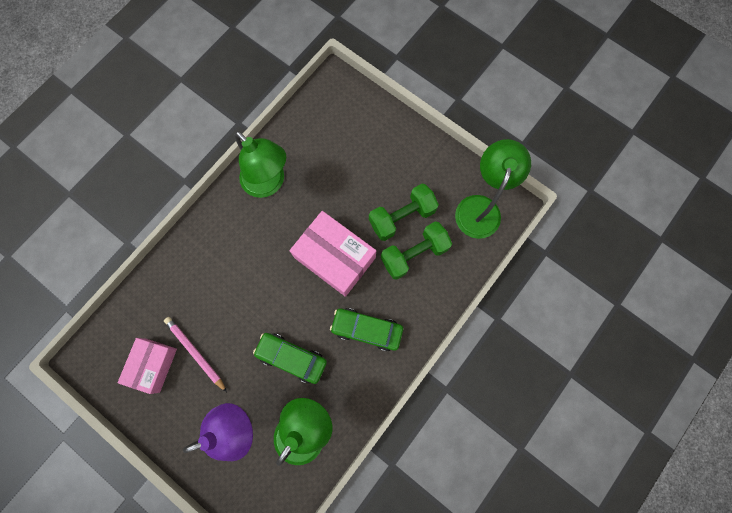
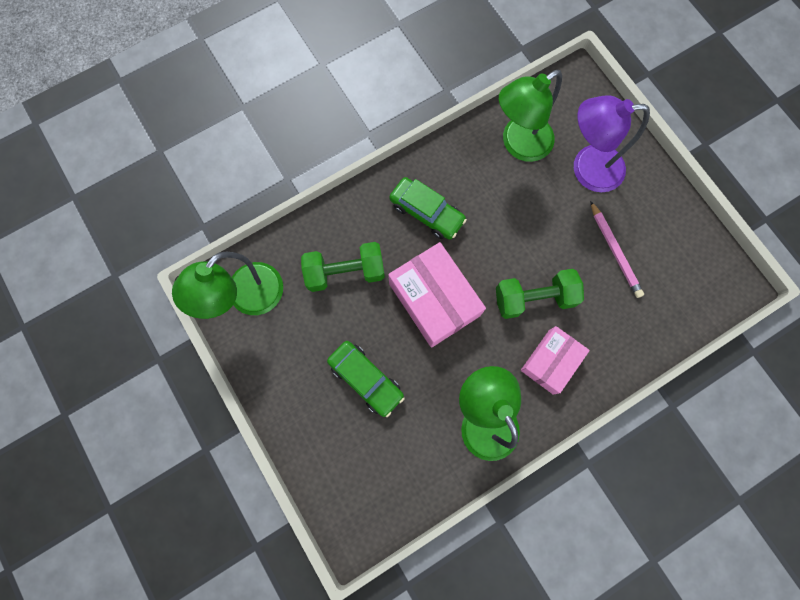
camera: 160 degrees left, 0 degrees up
pink box [118,338,177,394] -> pink box moved to [521,326,590,394]
green car [253,333,327,384] -> green car moved to [327,341,404,417]
green dumbbell [369,184,439,241] -> green dumbbell moved to [496,269,584,319]

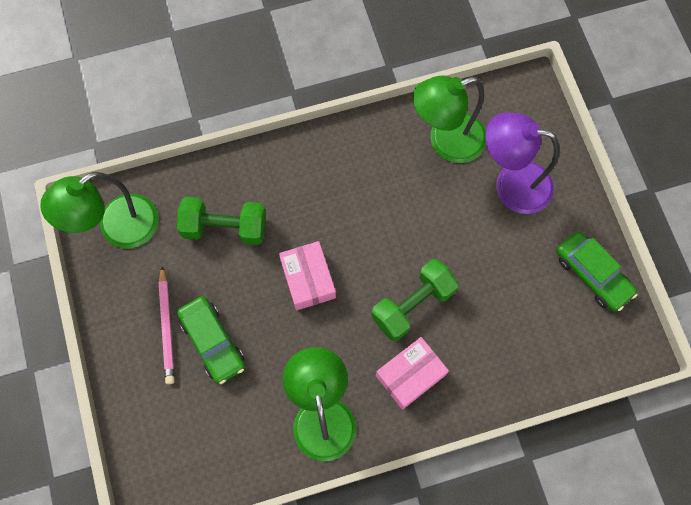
camera: 15 degrees right, 5 degrees down
pink box [388,242,486,348] -> pink box [279,241,336,311], size x0.65
green car [389,177,467,240] -> green car moved to [556,231,637,311]
green dumbbell [496,269,584,319] -> green dumbbell turned 45 degrees counterclockwise [372,259,459,341]
pink pencil [590,201,644,298] -> pink pencil moved to [158,266,175,384]

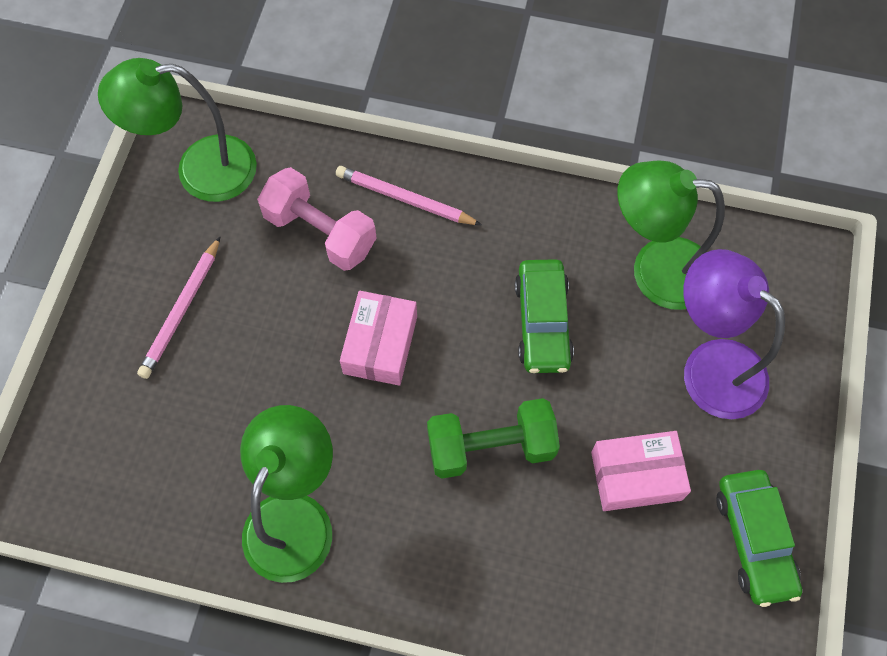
camera: 30 degrees right, 5 degrees down
green dumbbell [177,197,266,245] -> pink dumbbell [257,167,377,271]
green car [177,296,245,384] -> green car moved to [515,259,574,373]
pink box [376,337,449,410] -> pink box moved to [591,431,691,511]
none -> pink pencil [336,166,482,225]

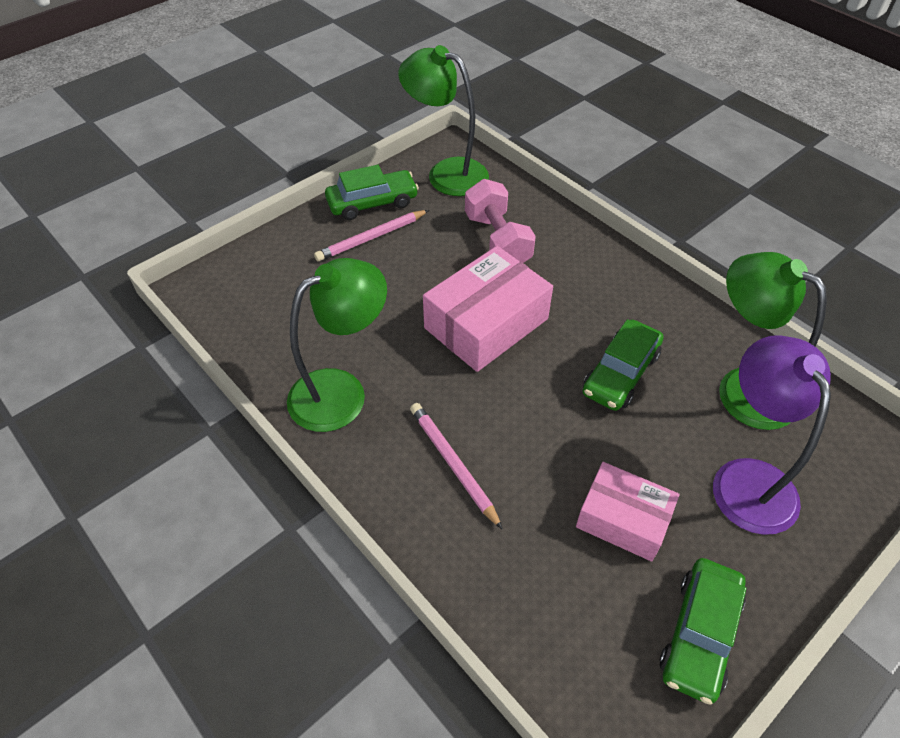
camera: 35 degrees right, 15 degrees down
pink pencil [336,166,482,225] -> pink pencil moved to [410,403,503,530]
pink box [340,291,417,386] -> pink box [423,246,553,372], size x1.54
green dumbbell [427,398,560,478] -> none
none -> green car [325,165,419,220]

